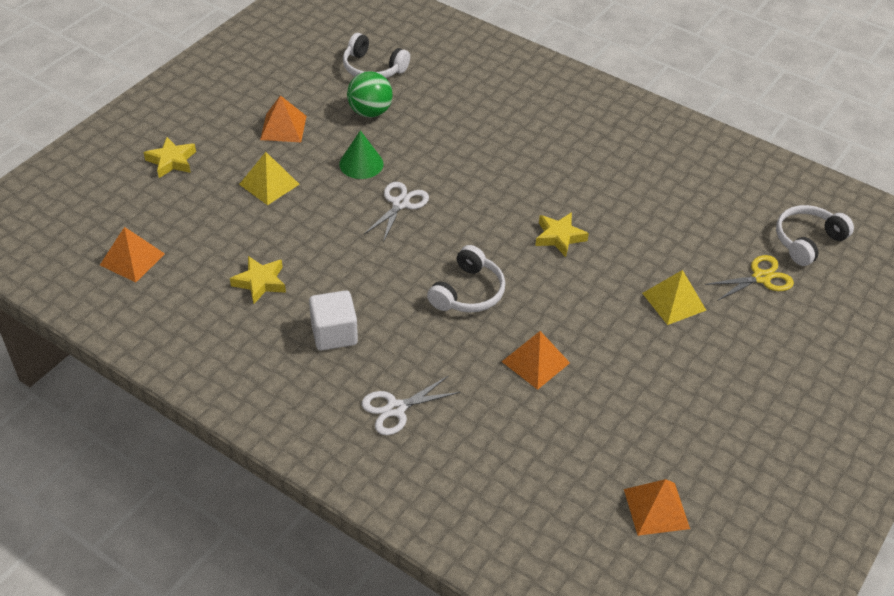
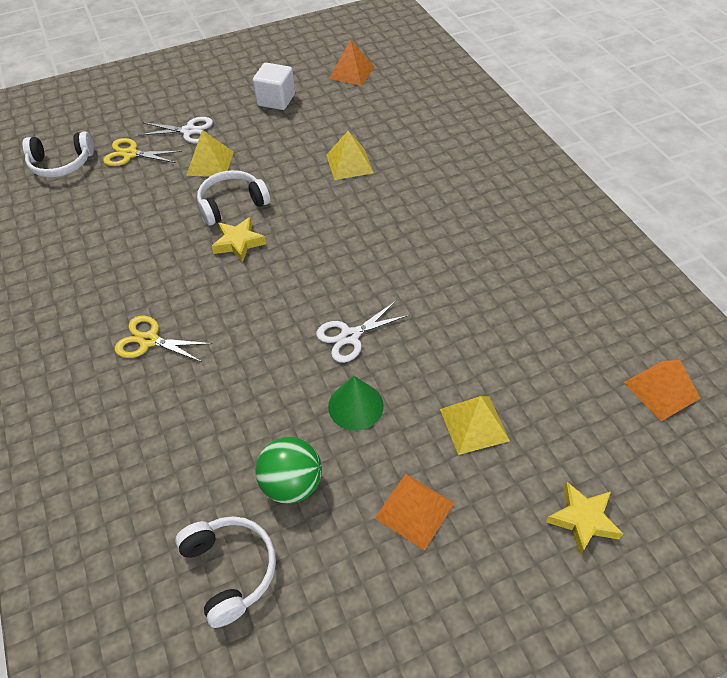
camera: 145 degrees left, 5 degrees up
yellow star [230,256,286,304] -> none
white cube [309,290,358,351] -> white cube moved to [253,63,295,110]
white scissors [362,375,460,435] -> white scissors moved to [138,117,213,143]
white headphones [427,245,505,313] -> white headphones moved to [197,170,270,226]
orange pyramid [502,331,570,390] -> yellow pyramid [326,131,374,180]
none -> yellow scissors [115,316,212,362]

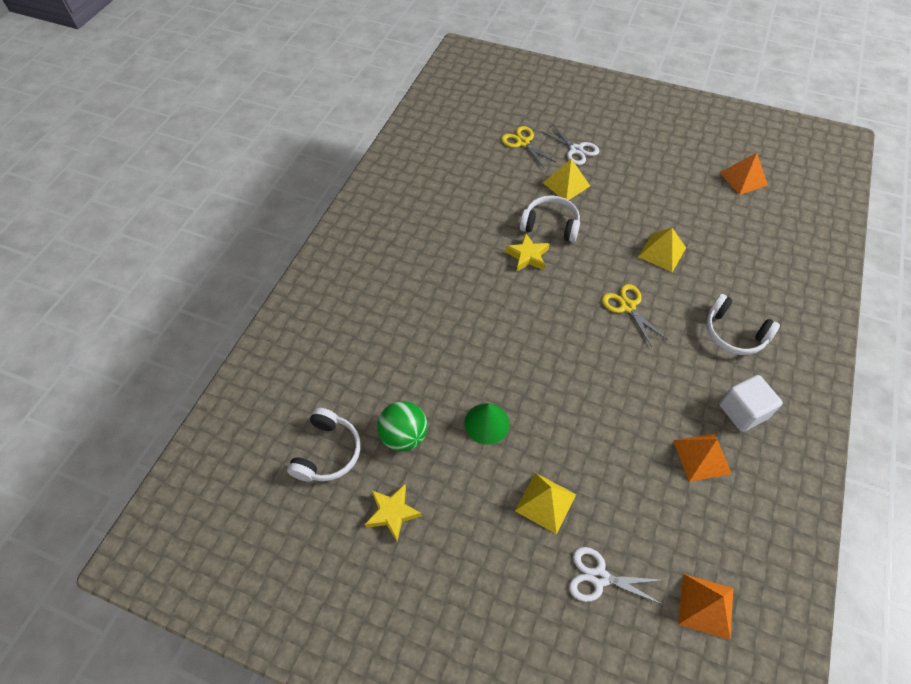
camera: 45 degrees right, 5 degrees up
white headphones [23,131,94,178] -> white headphones moved to [706,294,780,355]
yellow scissors [115,316,212,362] -> yellow scissors moved to [602,284,668,347]
white cube [253,63,295,110] -> white cube moved to [719,375,783,432]
white scissors [316,301,410,363] -> white scissors moved to [569,547,664,605]
orange pyramid [375,474,455,550] -> orange pyramid moved to [673,433,732,482]
yellow star [546,481,623,555] -> yellow star moved to [365,484,422,541]

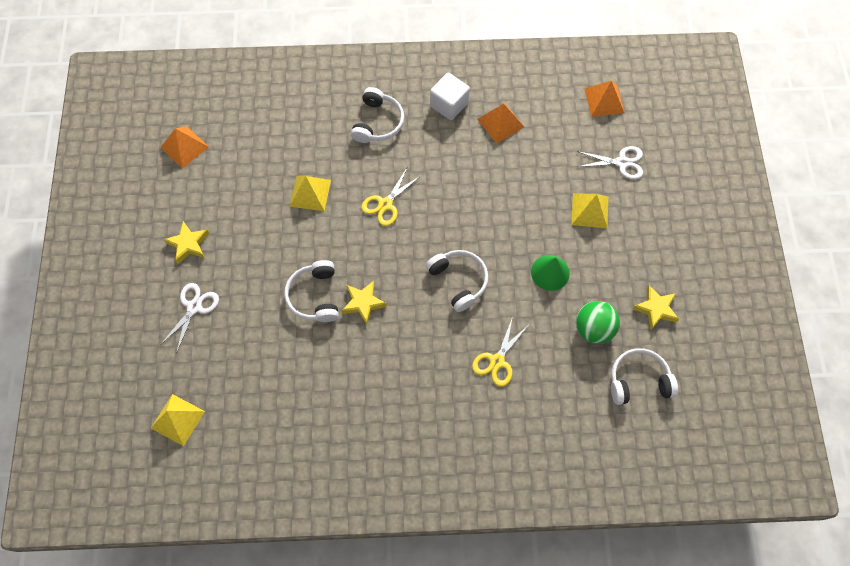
camera: 115 degrees left, 10 degrees up
yellow scissors [501,126,557,168] -> yellow scissors moved to [472,316,528,387]
yellow pyramid [543,158,590,200] -> yellow pyramid moved to [151,394,205,446]
white scissors [569,547,664,605] -> white scissors turned 75 degrees counterclockwise [577,146,643,179]
none -> yellow star [163,221,209,264]
none -> white headphones [426,250,488,312]

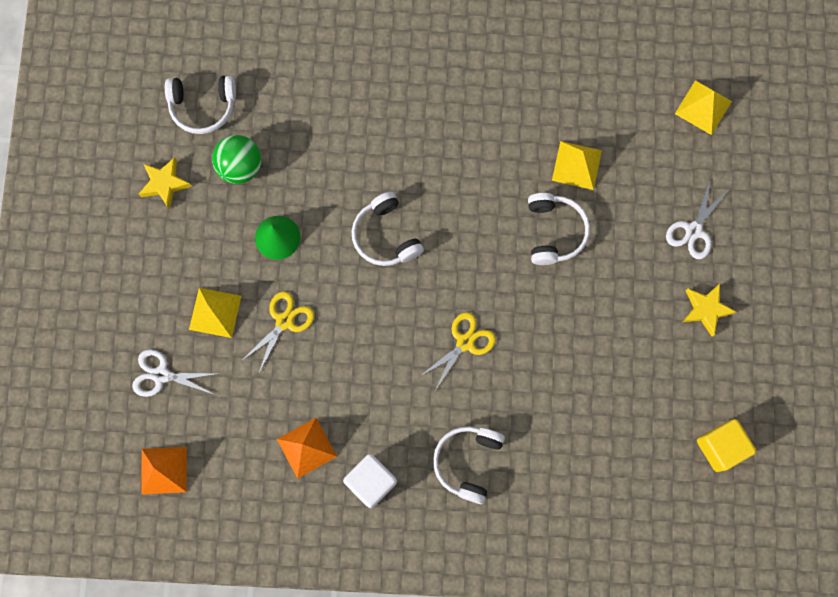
camera: 175 degrees left, 10 degrees up
orange pyramid [160,126,209,169] -> yellow cube [697,419,756,472]
yellow pyramid [290,176,331,211] -> yellow pyramid moved to [552,141,602,190]
yellow star [342,281,387,325] -> none
yellow scissors [472,316,528,387] -> yellow scissors moved to [243,291,314,373]

